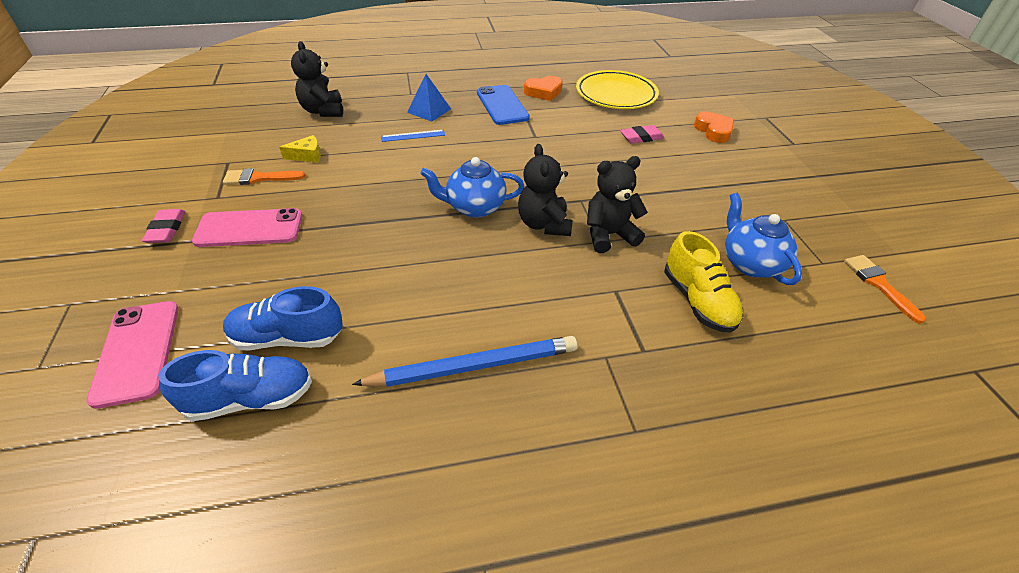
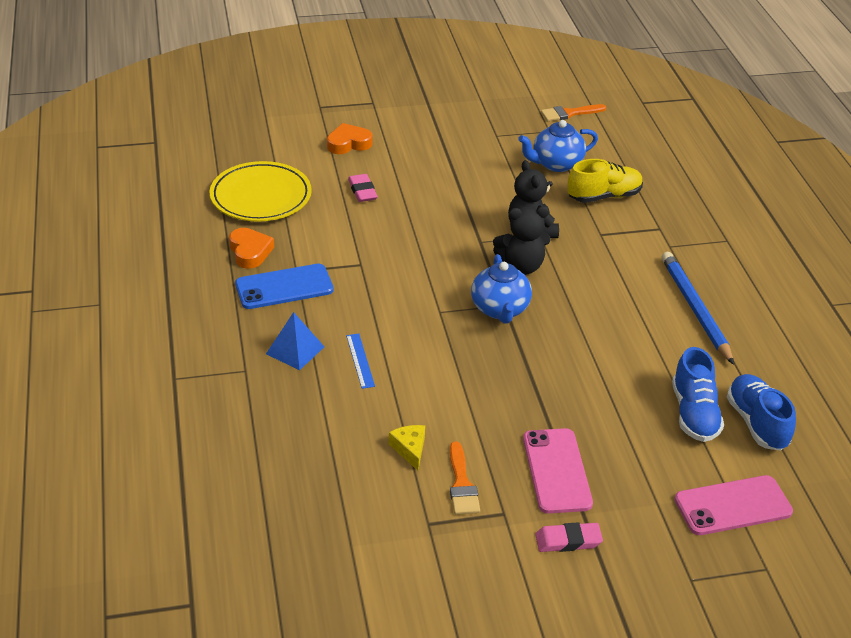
camera: 90 degrees left, 5 degrees down
black teddy bear [291,41,343,117] -> none

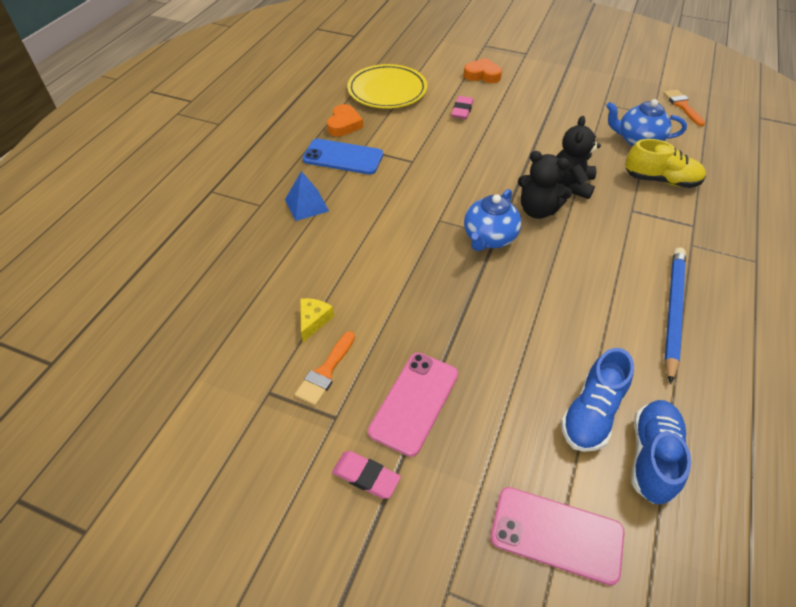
camera: 35 degrees right, 10 degrees up
blue ruler [346,334,375,389] -> none
orange brush [541,104,606,121] -> orange brush turned 60 degrees clockwise [663,89,705,126]

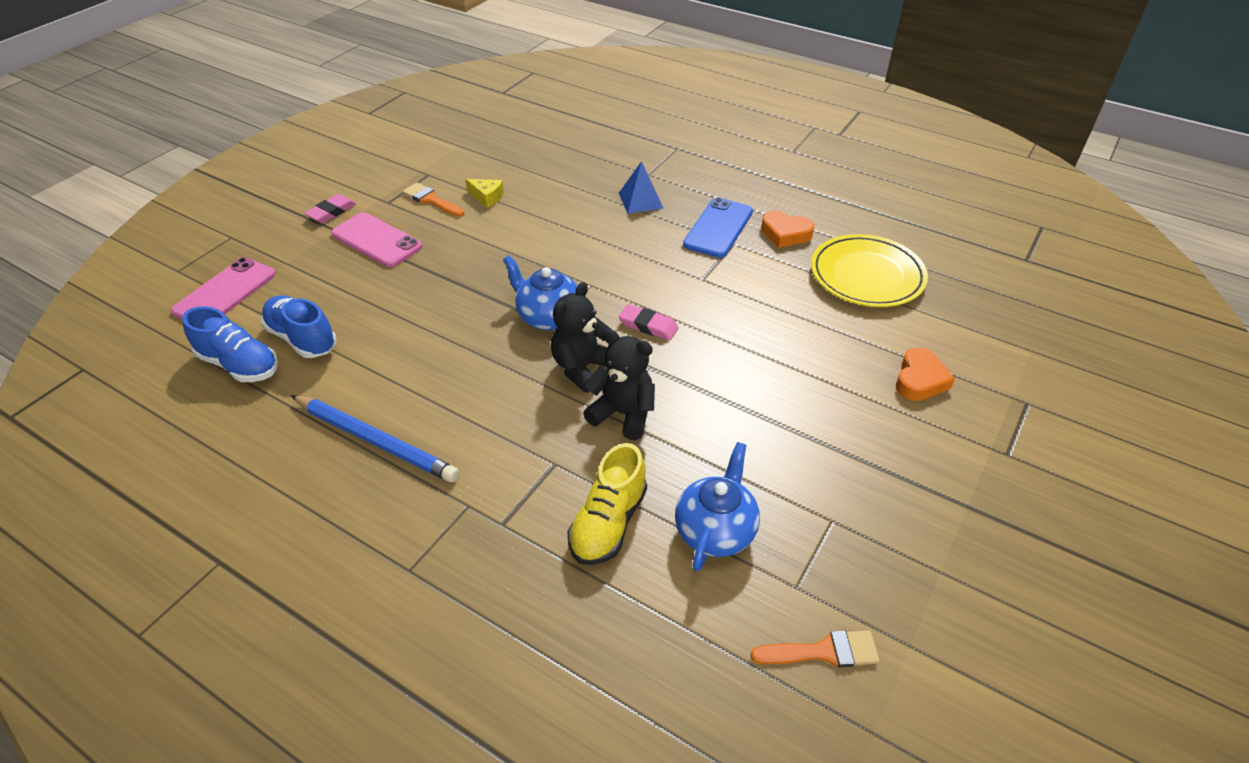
camera: 100 degrees right, 5 degrees down
pink eraser [451,96,474,119] -> pink eraser moved to [619,304,679,340]

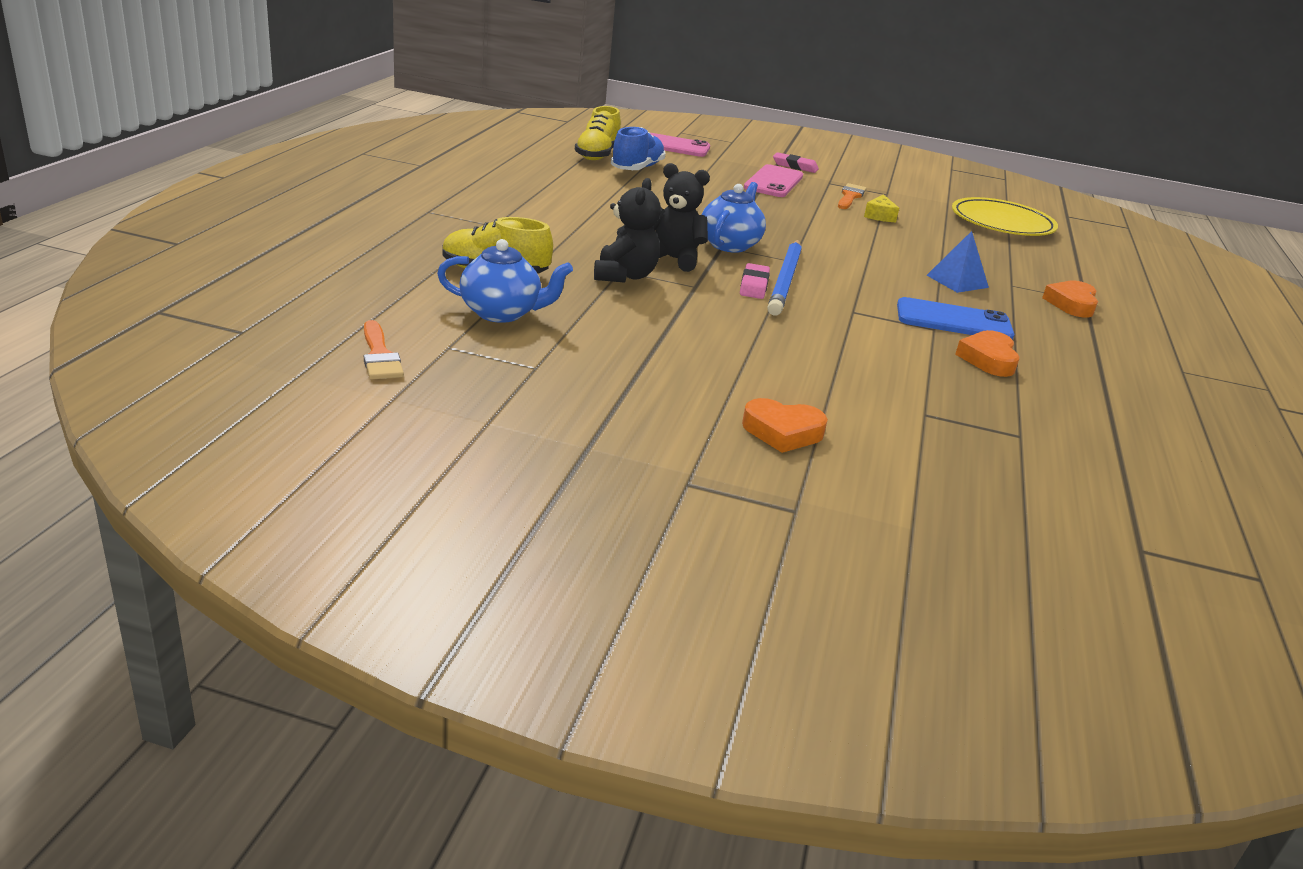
camera: 70 degrees right, 15 degrees down
blue shoe [182,306,278,382] -> yellow shoe [575,106,621,160]
blue pencil [291,395,459,482] -> blue pencil moved to [767,240,802,316]
yellow plate [811,234,928,307] -> yellow plate moved to [952,197,1058,236]
none -> orange heart [1042,281,1098,318]

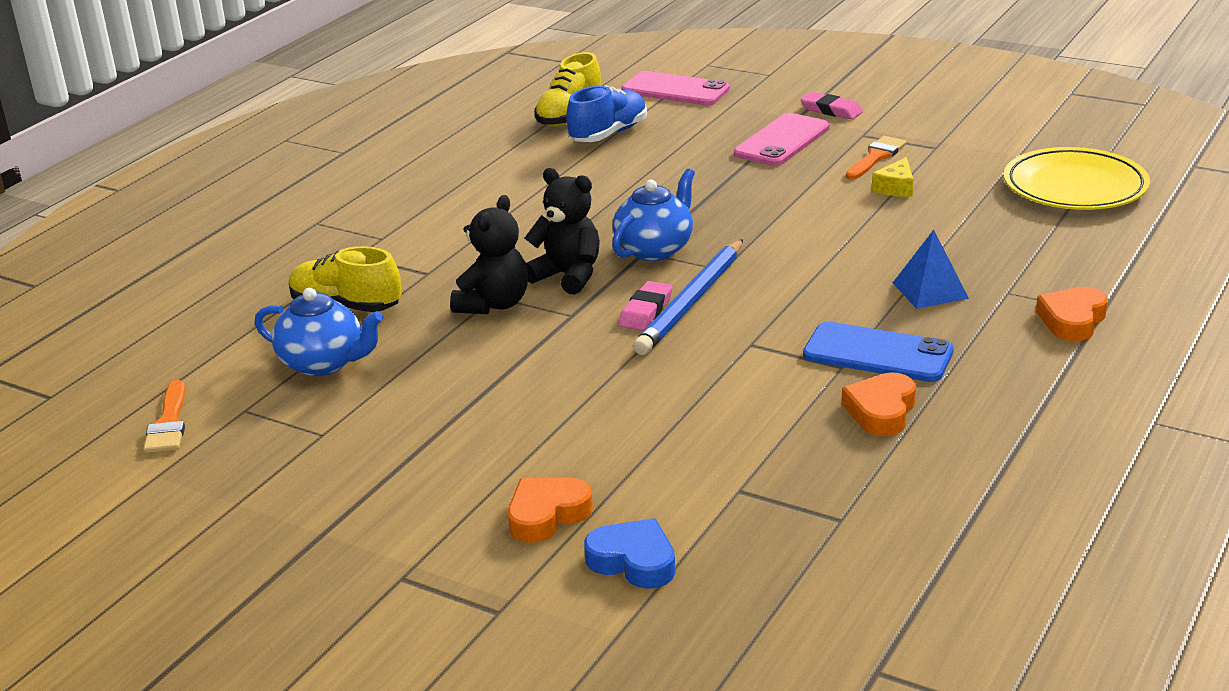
camera: 20 degrees right, 0 degrees up
orange heart [742,398,828,453] -> orange heart turned 120 degrees clockwise [508,478,593,543]
none -> blue heart [584,518,676,589]

